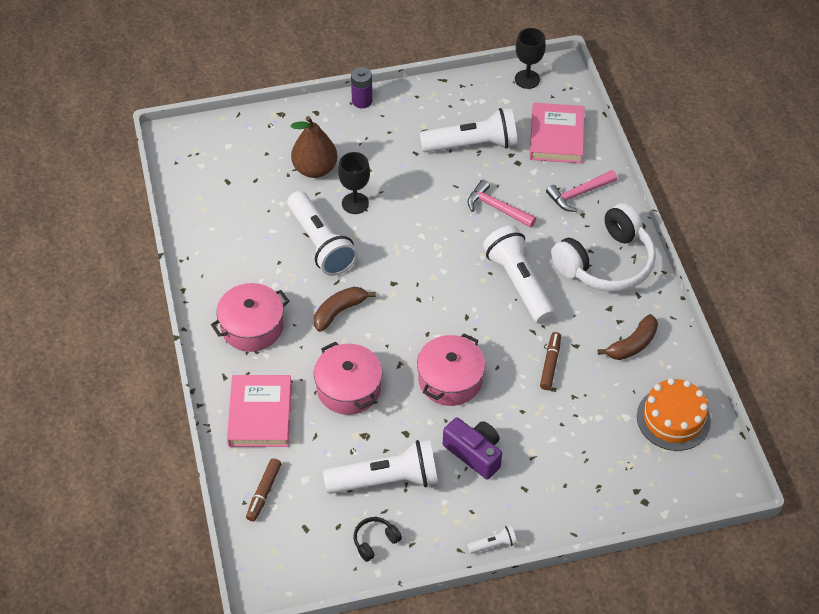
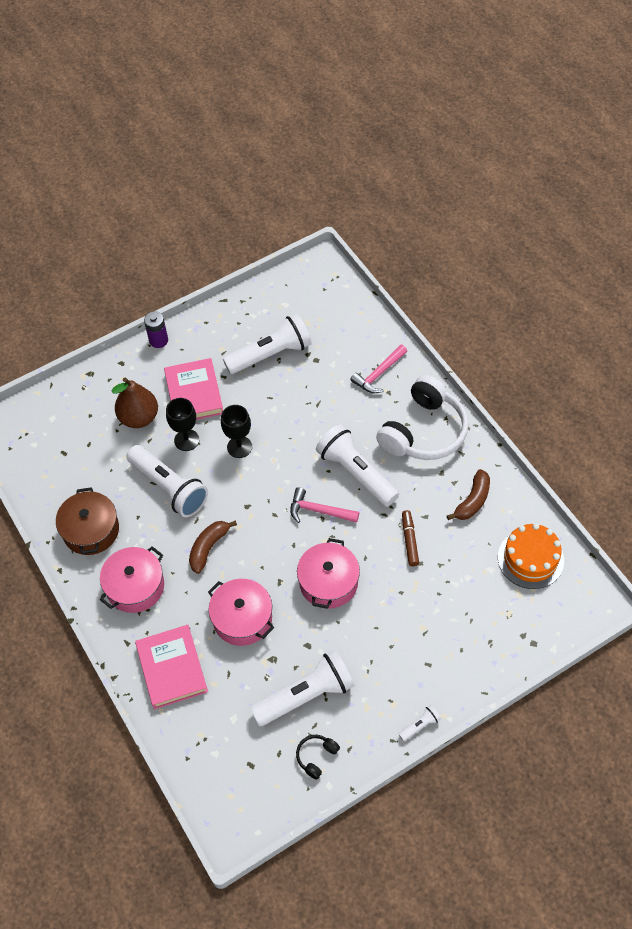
camera: 15 degrees left, 5 degrees up
brown marker [246,458,281,521] -> none
purple camera [443,417,502,480] -> none
pink hammer [468,180,536,228] -> pink hammer moved to [290,487,359,523]
black goblet [515,28,546,89] -> black goblet moved to [221,405,252,458]
pink book [530,103,585,163] -> pink book moved to [164,358,223,420]
none -> brown pot [56,487,119,555]

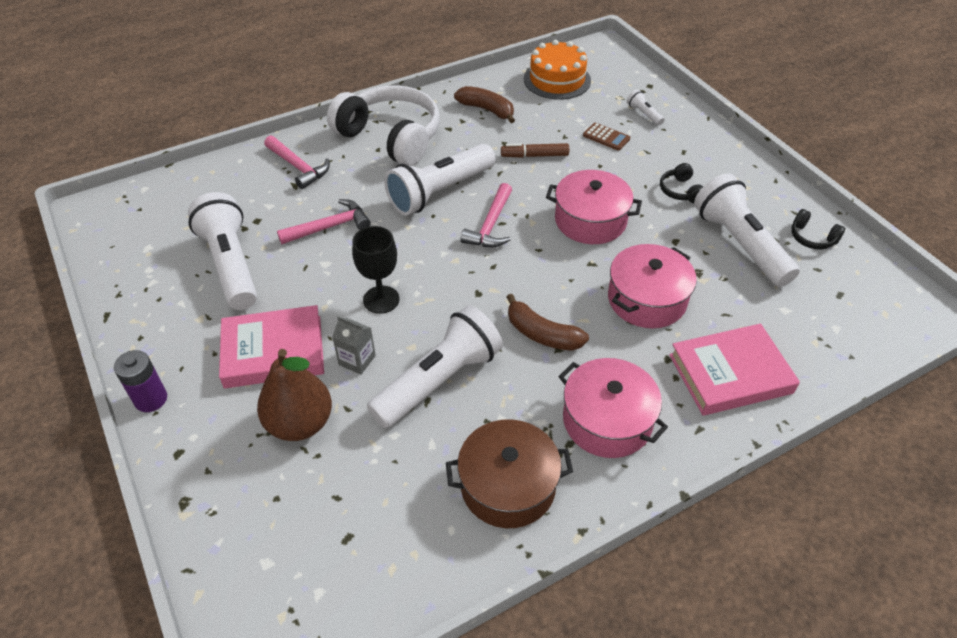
camera: 90 degrees left, 10 degrees down
black goblet [166,398,199,451] -> grey carton [332,316,376,375]
white flashlight [398,705,441,741] -> white flashlight moved to [627,89,665,126]
none -> pink hammer [277,199,371,244]
none -> brown calculator [583,123,630,151]
none -> black headphones [660,163,703,203]

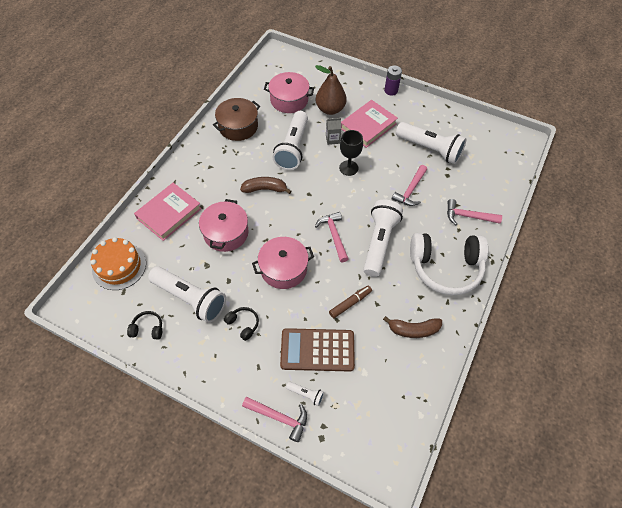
camera: 145 degrees right, 10 degrees up
orange cake [524,40,591,100] -> orange cake moved to [91,237,146,290]
pink pot [558,358,668,458] -> pink pot moved to [264,72,314,113]
brown calculator [583,123,630,151] -> brown calculator [280,328,355,372], size x2.19
none -> pink hammer [242,397,307,442]

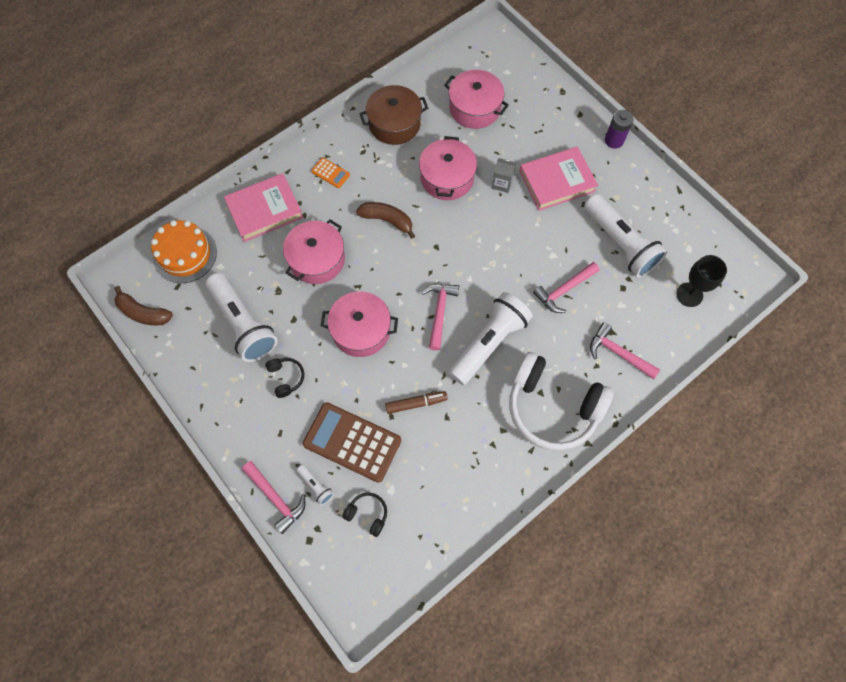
camera: 25 degrees right, 10 degrees up
black headphones [127,311,162,340] -> black headphones moved to [342,492,387,537]
white flashlight [273,111,308,170] -> pink pot [419,136,477,200]
brown pear [315,65,347,115] -> none
black goblet [339,130,363,176] -> black goblet moved to [676,255,727,307]
brown banana [383,316,442,338] -> brown banana moved to [114,286,173,326]
none -> orange calculator [311,158,350,188]

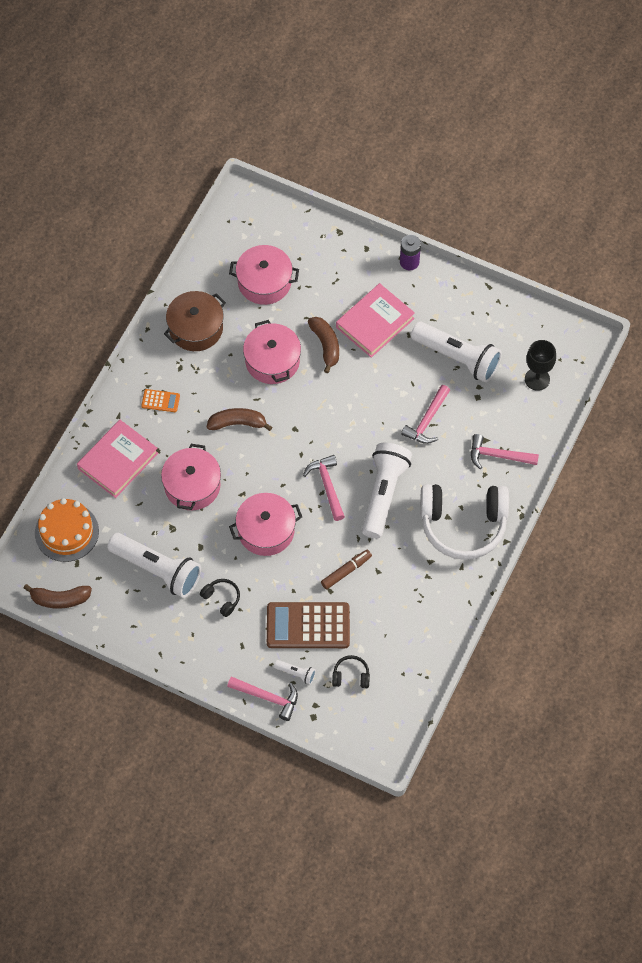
camera: 25 degrees left, 5 degrees down
grey carton [492,158,516,193] -> brown banana [308,317,339,373]

